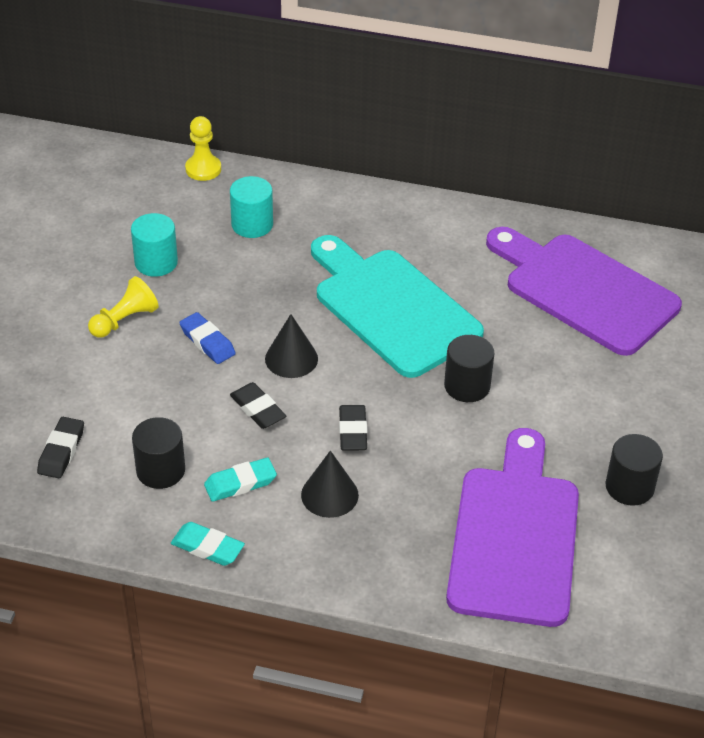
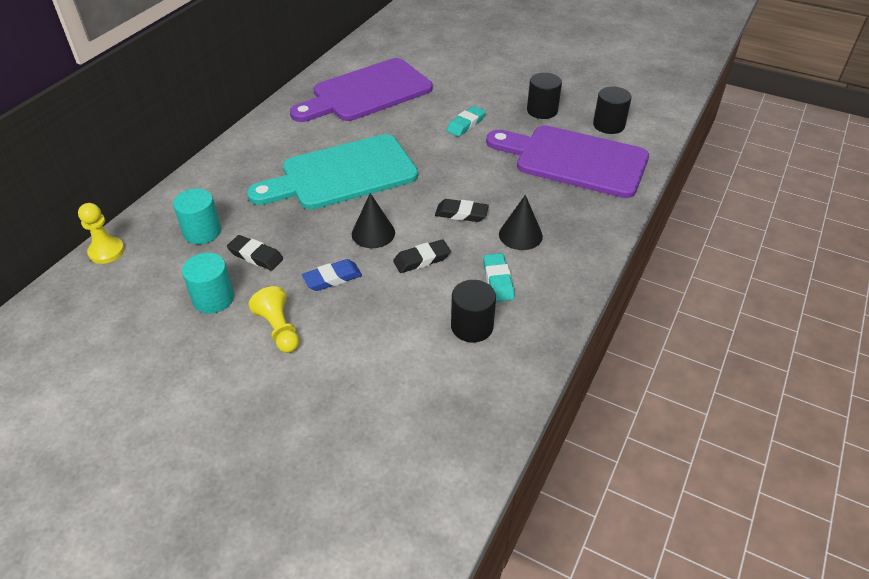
camera: 75 degrees left, 0 degrees up
black eraser [37,417,84,478] -> black eraser moved to [227,235,283,271]
turquoise eraser [171,522,245,566] -> turquoise eraser moved to [446,106,486,137]
black cylinder [444,335,495,402] -> black cylinder moved to [593,86,632,134]

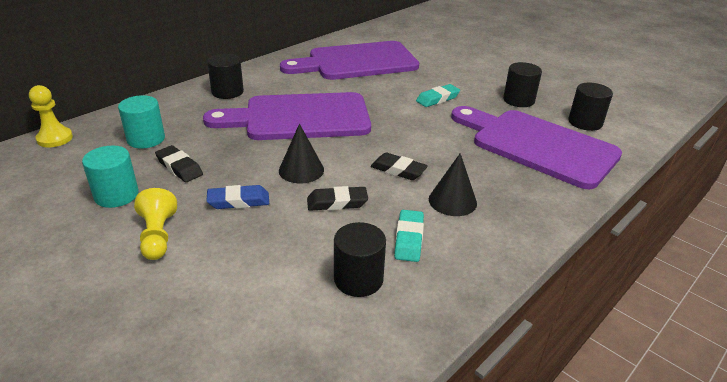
camera: 15 degrees right, 10 degrees down
turquoise cutting board [247,134,418,210] -> purple cutting board [203,92,371,140]
none -> black cylinder [207,54,244,99]

